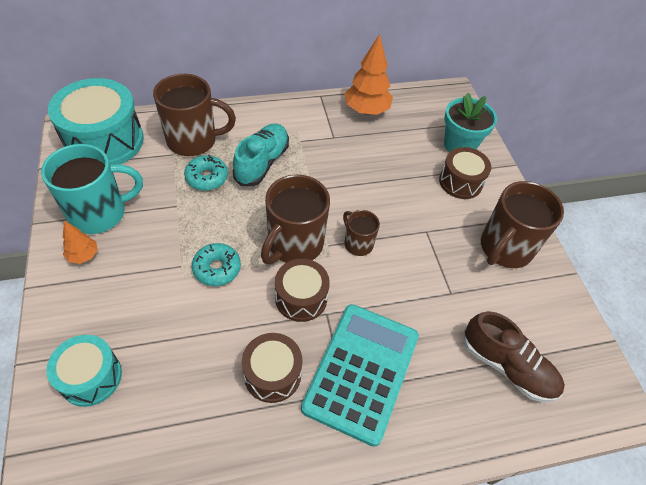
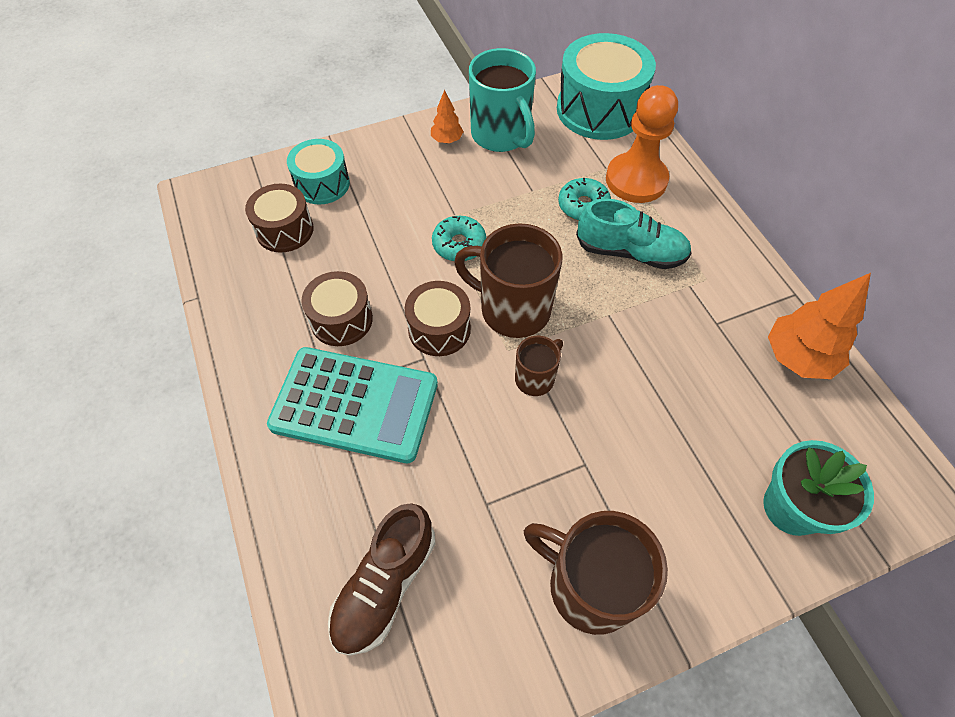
camera: 85 degrees right, 5 degrees up
brown mug [153,74,236,156] -> orange pawn [606,85,678,203]
brown drum [439,147,491,199] -> brown drum moved to [245,184,314,253]

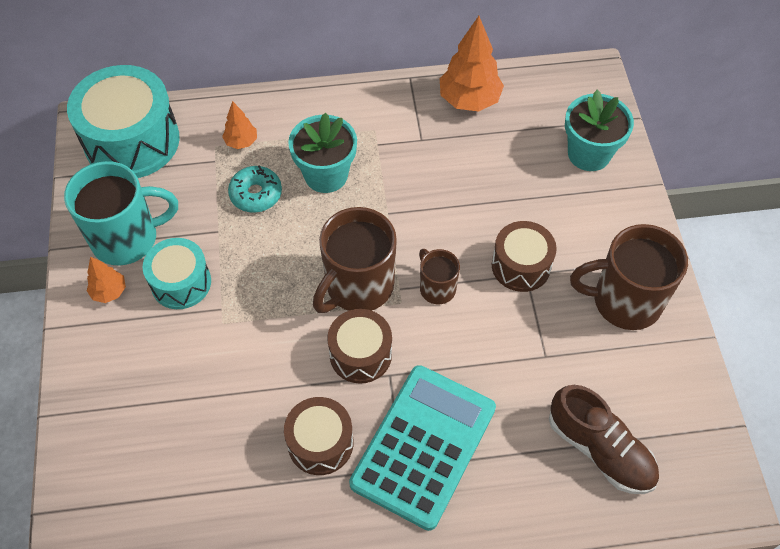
camera: 75 degrees left, 0 degrees up
brown drum [245,184,314,253] -> brown drum moved to [492,221,557,292]
turquoise drum [287,139,350,205] -> turquoise drum moved to [143,238,211,309]
turquoise donut [432,216,486,261] -> none
brown mug [524,511,668,635] -> brown mug turned 45 degrees clockwise [570,224,688,330]
turquoise shoe [576,199,692,269] -> turquoise flower pot [288,113,357,193]
orange pawn [606,85,678,203] -> orange tree [222,101,257,149]

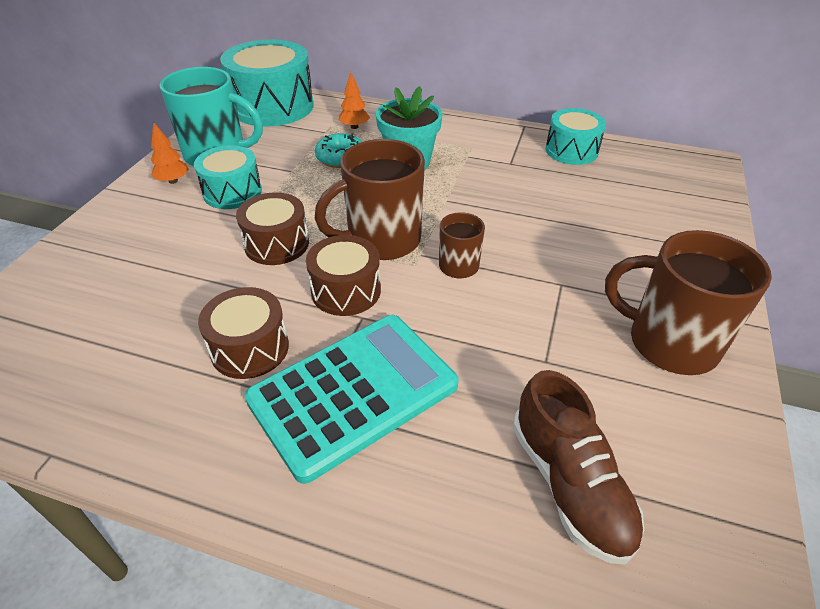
camera: 25 degrees right, 15 degrees down
orange tree [440,16,504,111] -> turquoise drum [546,108,606,165]
brown drum [492,221,557,292] -> brown drum moved to [236,192,309,265]
turquoise flower pot [565,90,634,171] -> none

